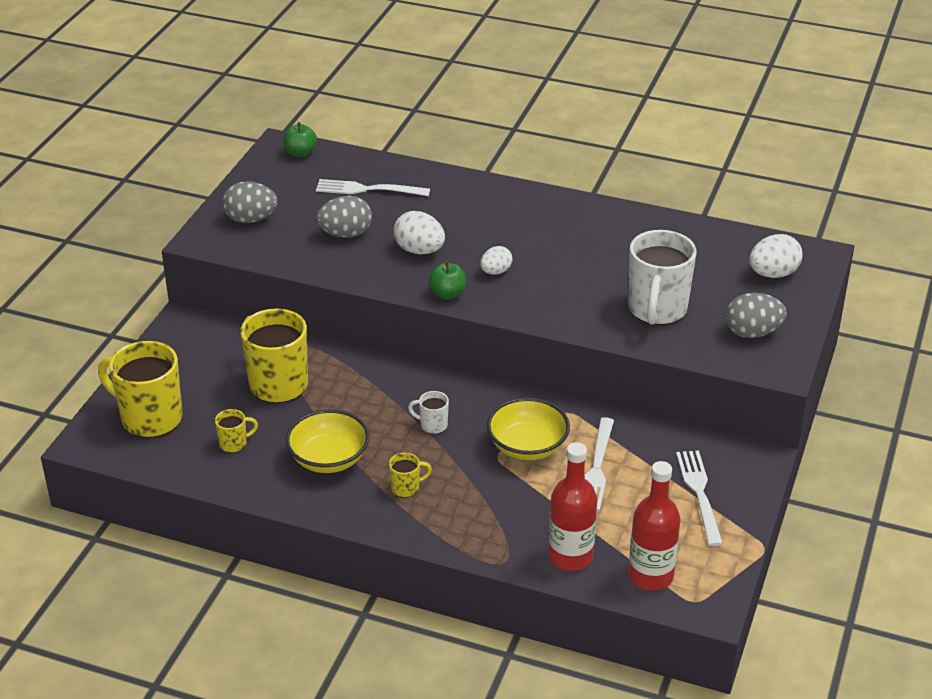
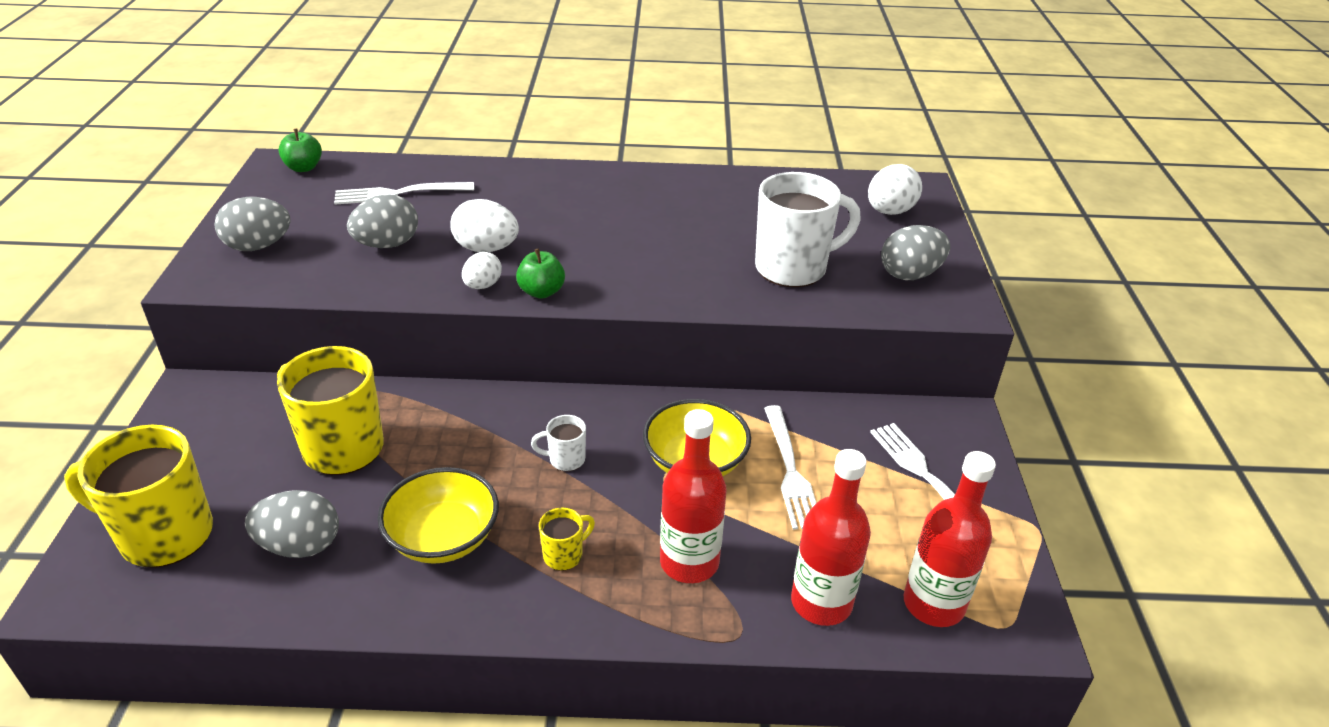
camera: 20 degrees left, 0 degrees up
yellow mug [215,409,258,453] -> grey egg [245,490,339,558]
white egg [480,246,512,275] -> white egg moved to [462,252,502,289]
white mug [628,230,696,325] -> white mug turned 105 degrees counterclockwise [755,172,861,287]
none -> red bottle [660,409,727,583]

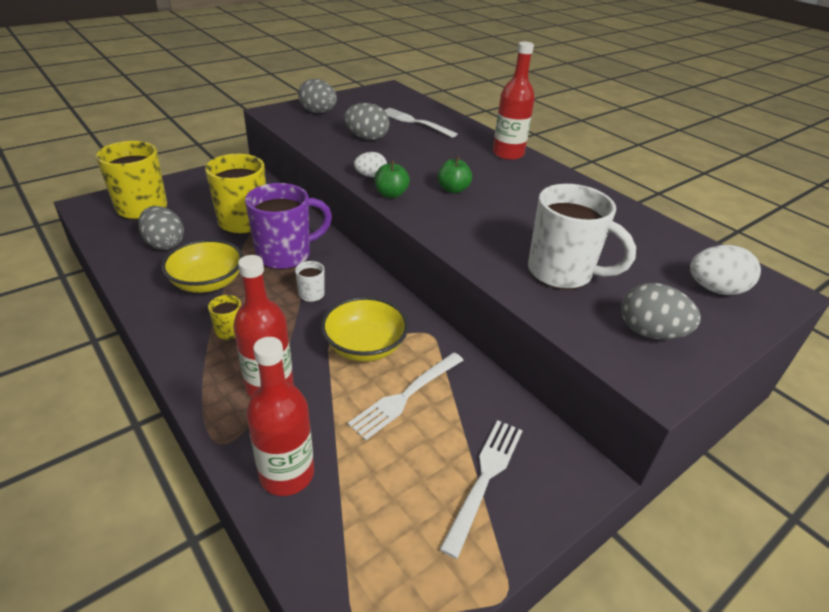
camera: 50 degrees right, 0 degrees up
green apple [279,129,322,172] -> green apple moved to [437,156,472,193]
white egg [450,199,519,252] -> none
red bottle [904,451,996,627] -> red bottle moved to [493,42,535,160]
none -> purple mug [245,183,332,270]

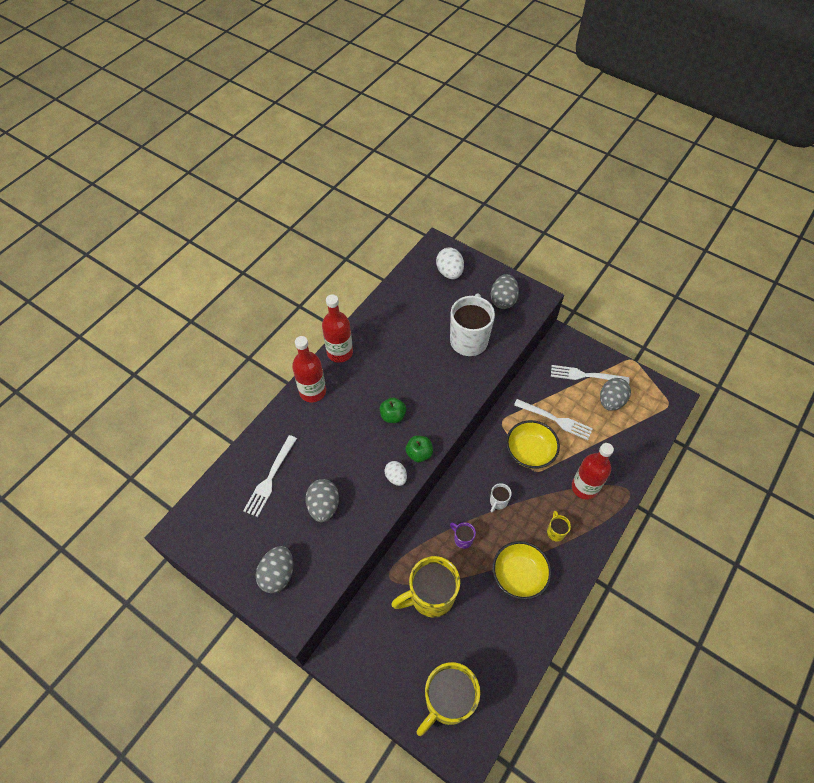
camera: 105 degrees left, 20 degrees up
grey egg [138,206,184,250] -> grey egg moved to [600,378,631,411]
purple mug [245,183,332,270] -> purple mug [450,522,476,549], size x0.45
red bottle [246,337,314,496] -> red bottle moved to [322,294,353,363]

